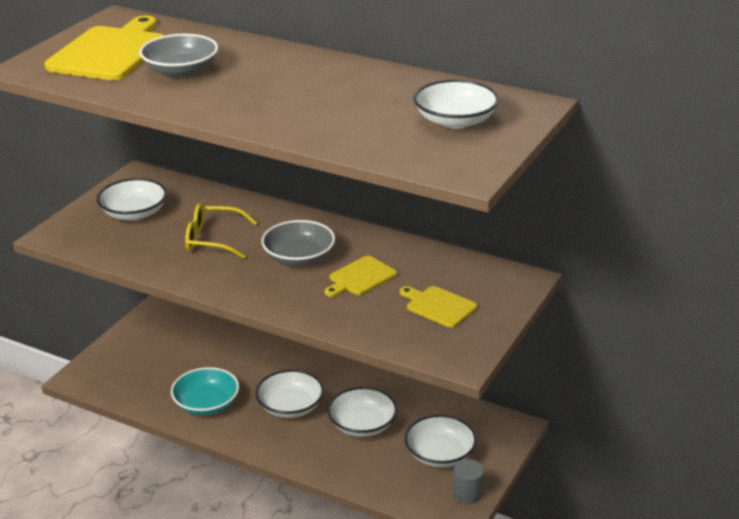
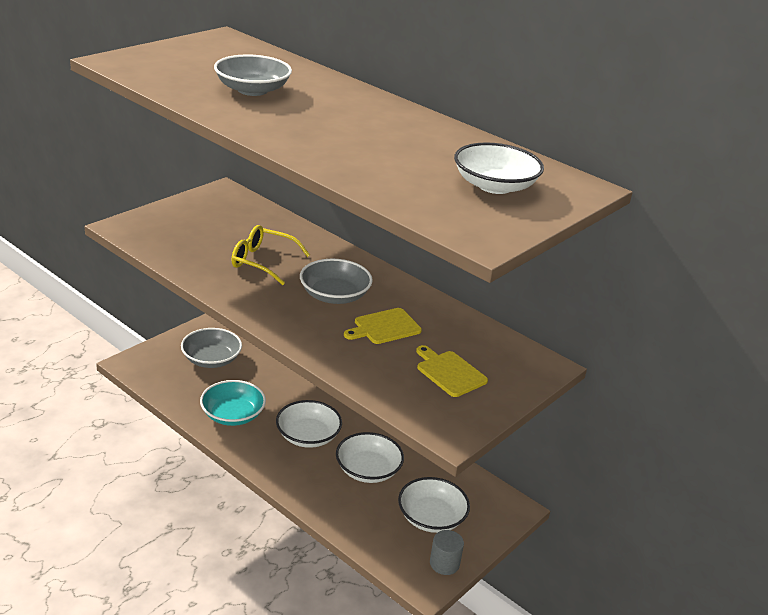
camera: 10 degrees right, 0 degrees up
yellow cutting board [44,15,164,80] -> none
white bowl [97,178,167,221] -> none
none -> grey bowl [181,328,242,368]

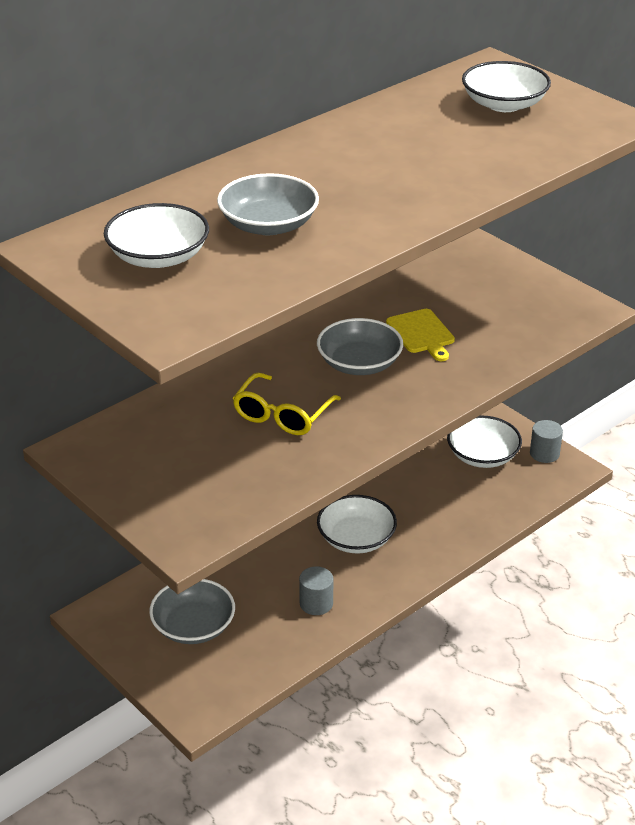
camera: 80 degrees left, 5 degrees up
turquoise bowl [200,380,266,426] -> grey cylinder [299,566,333,615]
white bowl [336,432,404,483] -> white bowl moved to [104,203,209,268]
yellow cutting board [416,345,488,397] -> none

